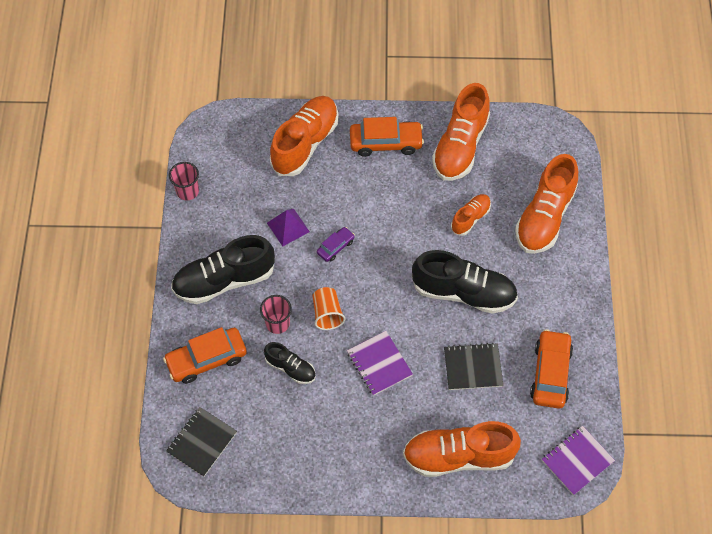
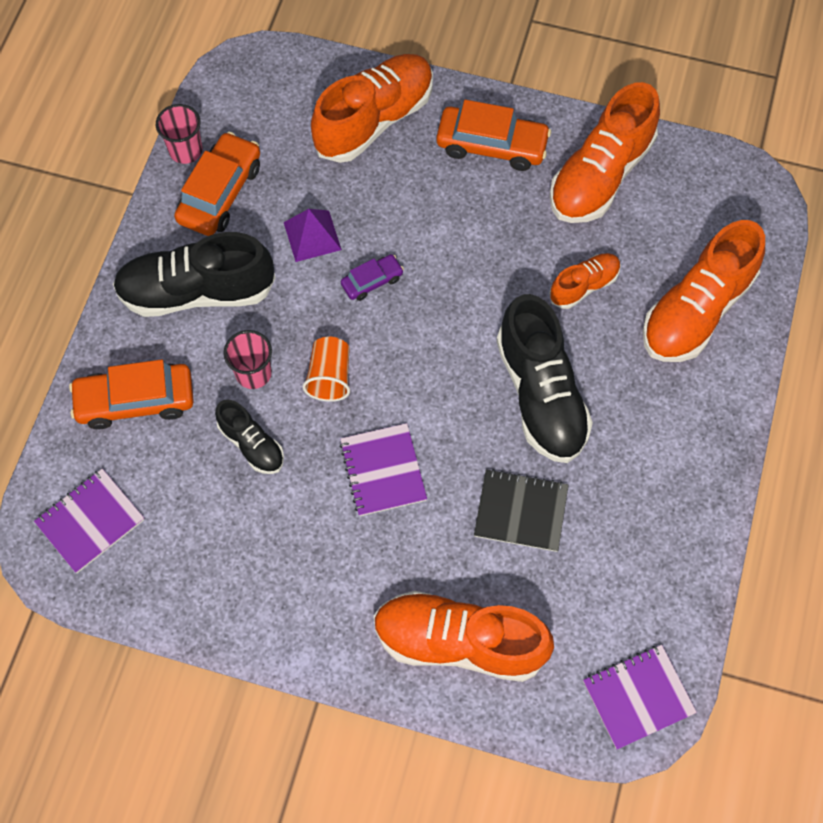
camera: 15 degrees right, 5 degrees up
black notebook [166,407,237,477] -> purple notebook [34,468,145,573]
black shoe [412,250,518,314] -> black shoe turned 45 degrees clockwise [496,294,593,463]
orange car [530,329,573,409] -> orange car moved to [174,132,260,236]

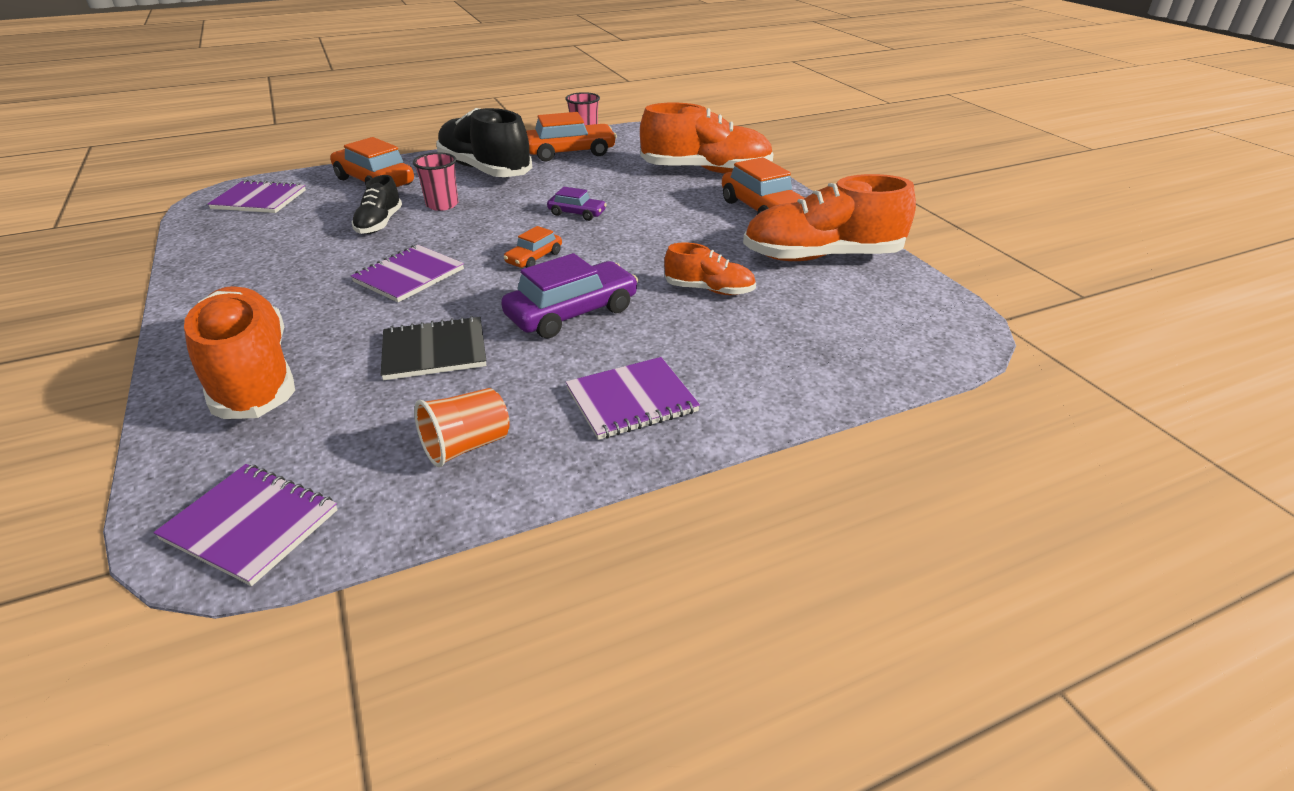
camera: 50 degrees right, 30 degrees down
purple pyramid [284,209,342,262] -> none
orange cup [302,336,350,402] -> orange cup moved to [414,388,510,467]
black notebook [474,469,569,552] -> black notebook turned 75 degrees counterclockwise [381,316,487,380]
black shoe [496,294,593,463] -> purple car [501,253,638,339]
orange shoe [642,220,765,362] -> none
none -> orange car [504,226,562,268]
none -> purple notebook [566,357,700,440]

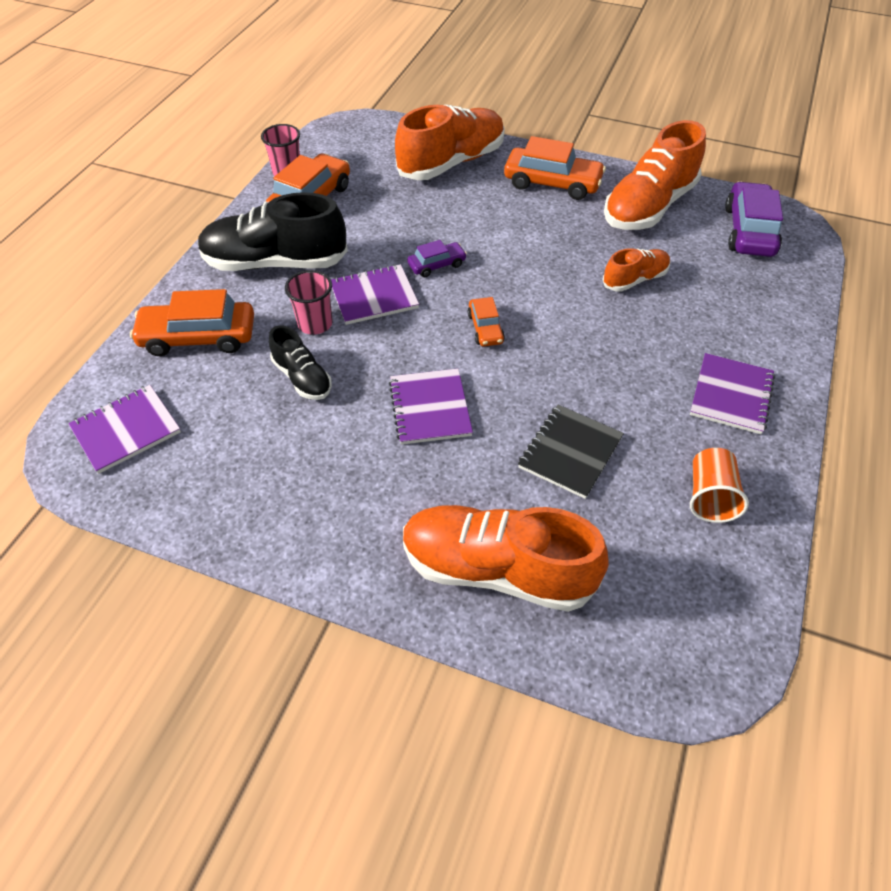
camera: 45 degrees left, 15 degrees up
purple notebook [153,464,338,586] -> purple notebook moved to [331,264,419,325]
purple car [501,253,638,339] -> purple car moved to [725,182,783,257]

